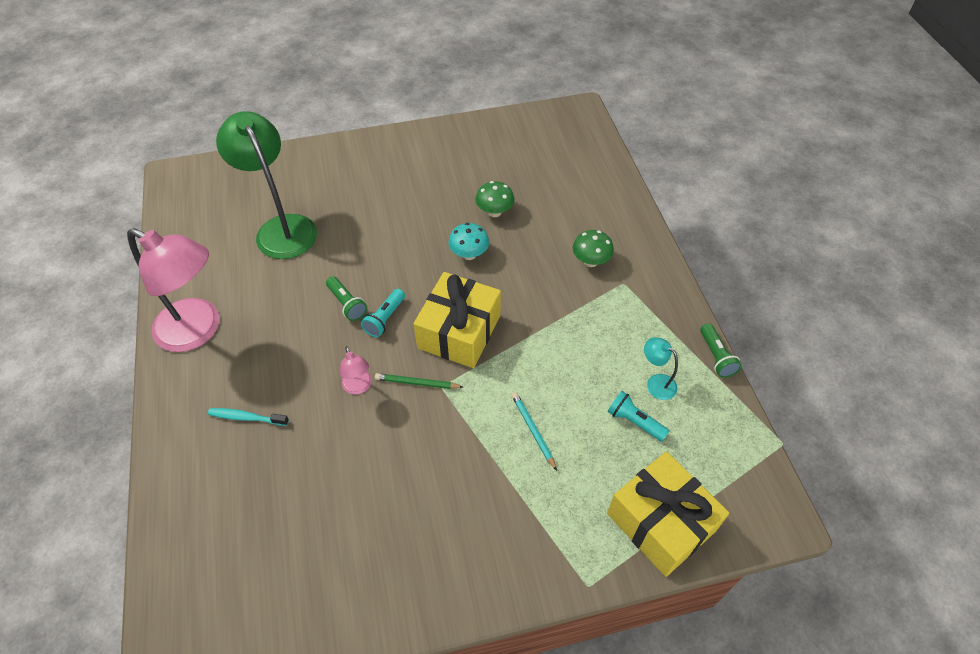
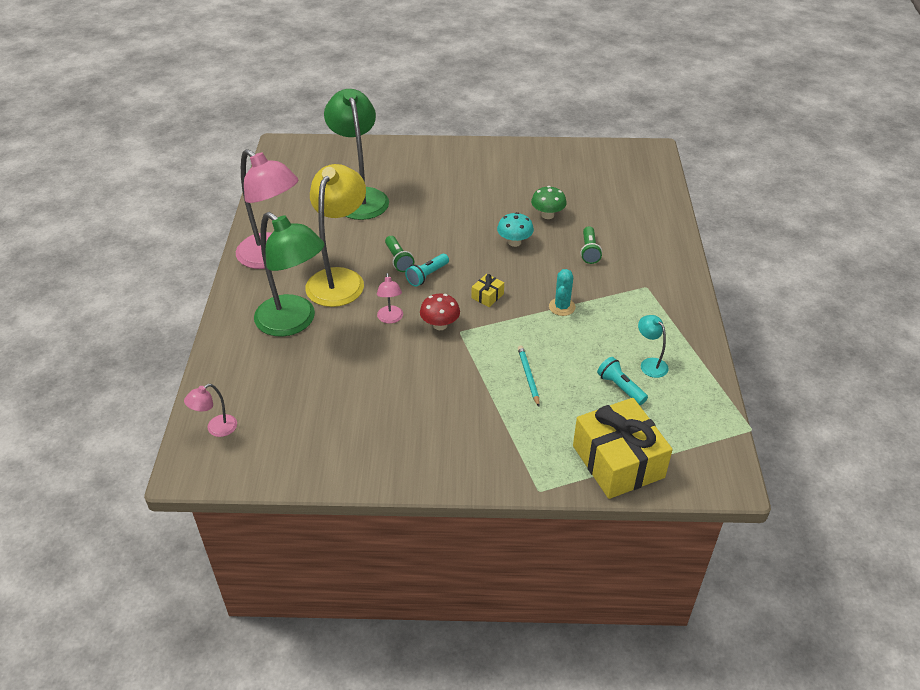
camera: 15 degrees right, 10 degrees down
turquoise toothbrush [208,408,289,426] -> green lamp [254,212,325,336]
green pencil [375,373,463,389] -> red mushroom [420,294,460,330]
yellow gift [414,272,501,368] -> yellow gift [472,274,504,307], size x0.41
green mushroom [573,230,614,267] -> none
green flashlight [700,323,742,378] -> green flashlight moved to [581,226,602,264]
none -> pink lamp [184,384,237,437]
none -> yellow lamp [305,164,366,307]
none -> turquoise cactus [549,269,576,316]

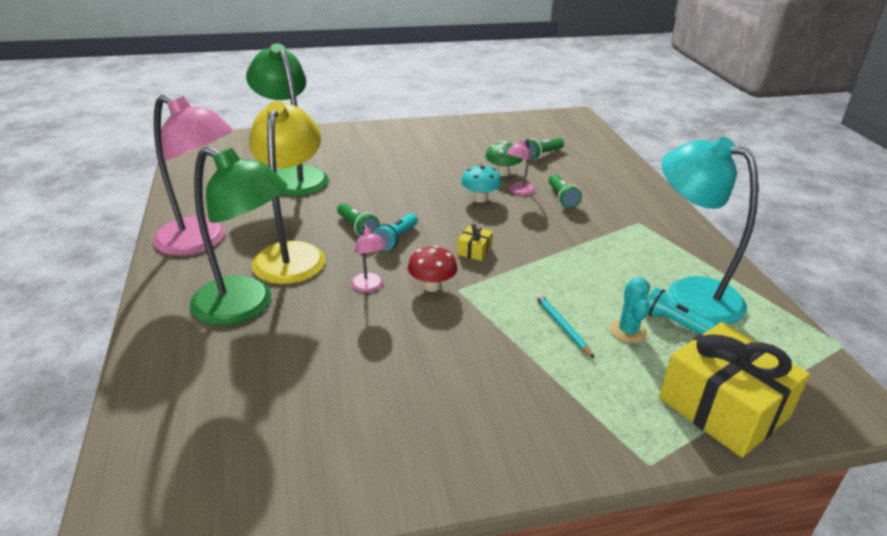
camera: 15 degrees left, 10 degrees down
pink lamp [184,384,237,437] -> pink lamp moved to [506,138,535,195]
turquoise cactus [549,269,576,316] -> turquoise cactus moved to [610,277,650,343]
turquoise lamp [638,315,669,378] -> turquoise lamp [662,137,758,325], size x2.32
none -> green flashlight [526,138,564,160]

